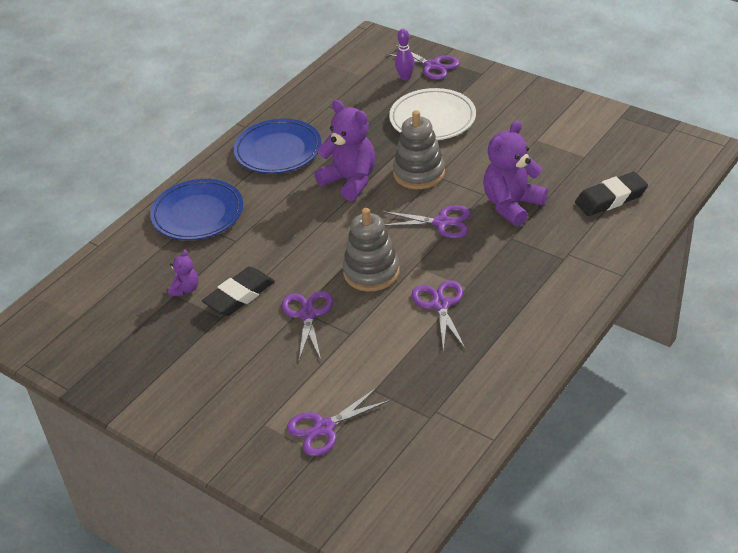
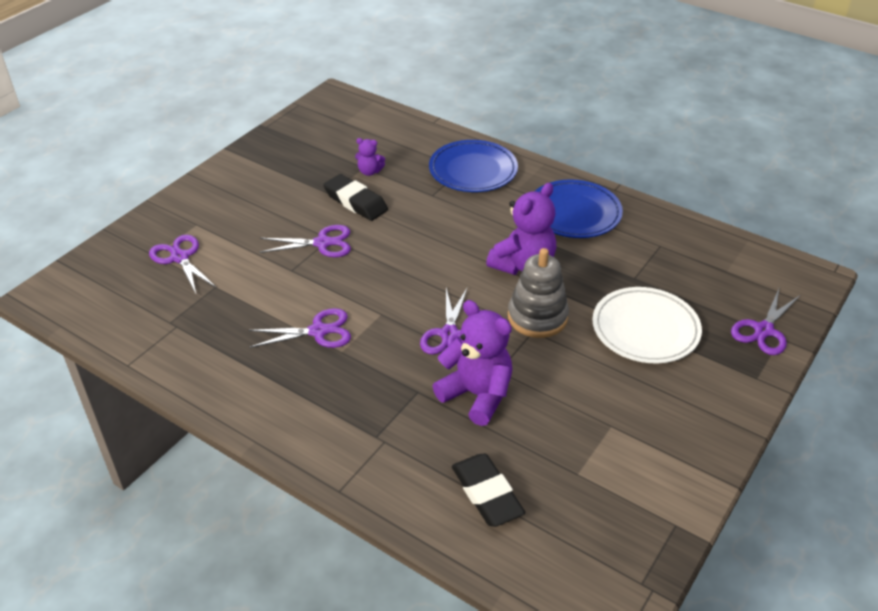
camera: 85 degrees right, 0 degrees up
grey stacking toy [343,208,400,291] -> none
purple bowling pin [395,29,415,81] -> none

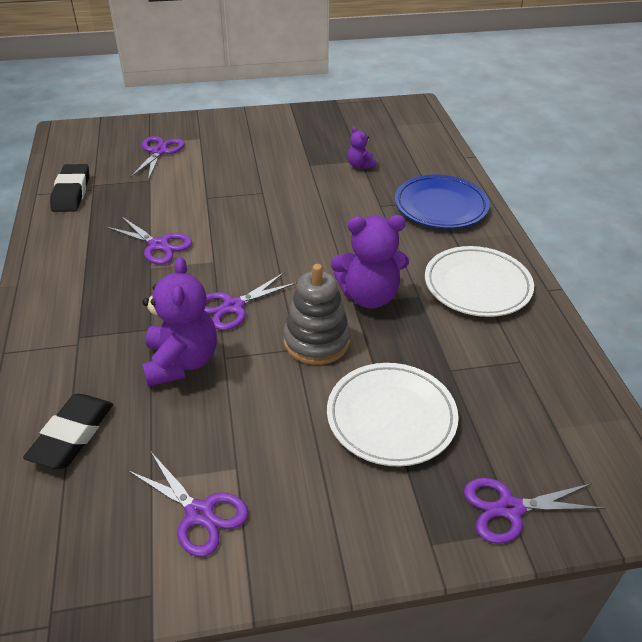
camera: 45 degrees right, 0 degrees up
purple scissors [260,225,351,257] -> purple scissors moved to [128,452,248,557]
black eraser [323,174,388,221] -> black eraser moved to [50,164,89,212]
blue plate [535,179,623,238] -> white plate [425,246,534,317]

